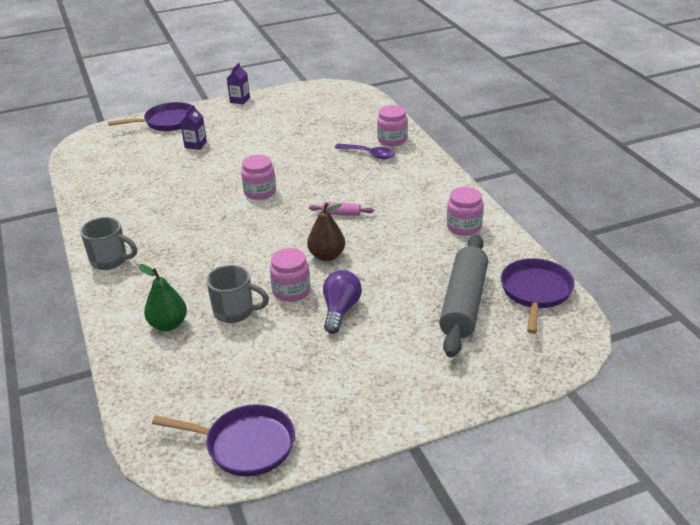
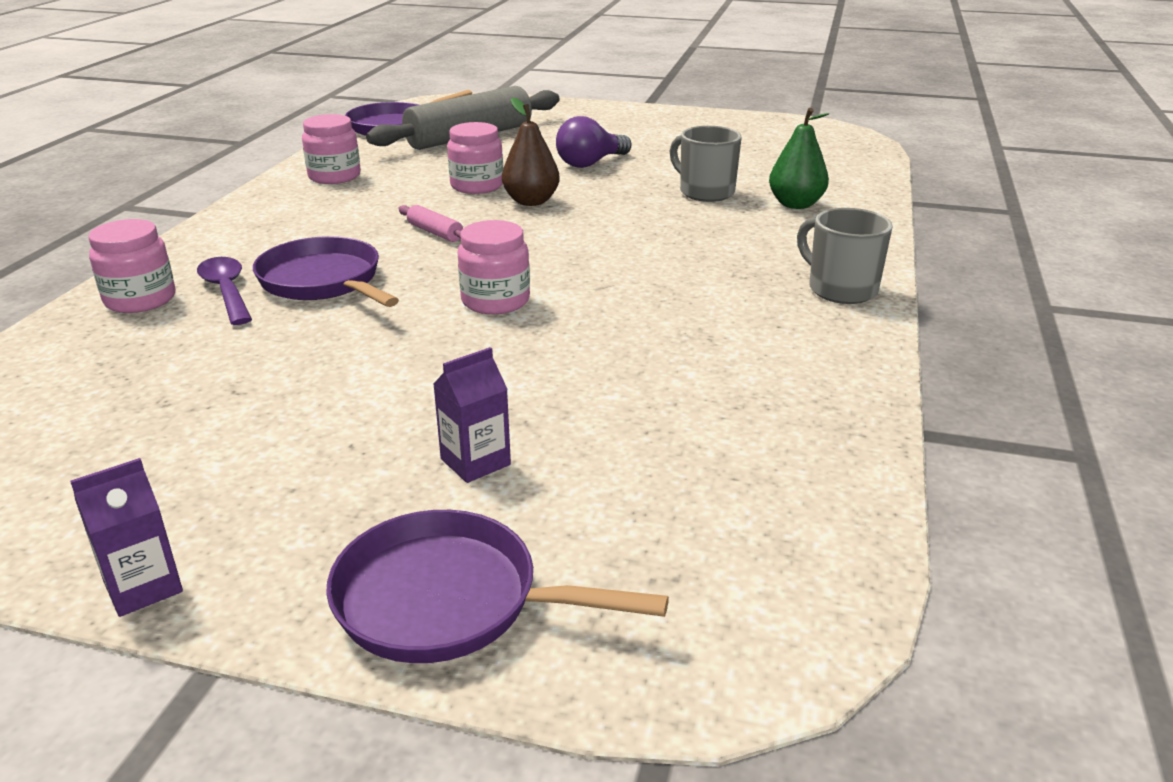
camera: 145 degrees left, 5 degrees down
purple pan [152,404,295,477] -> purple pan moved to [253,236,399,307]
pink jar [270,248,311,302] -> pink jar moved to [447,122,503,194]

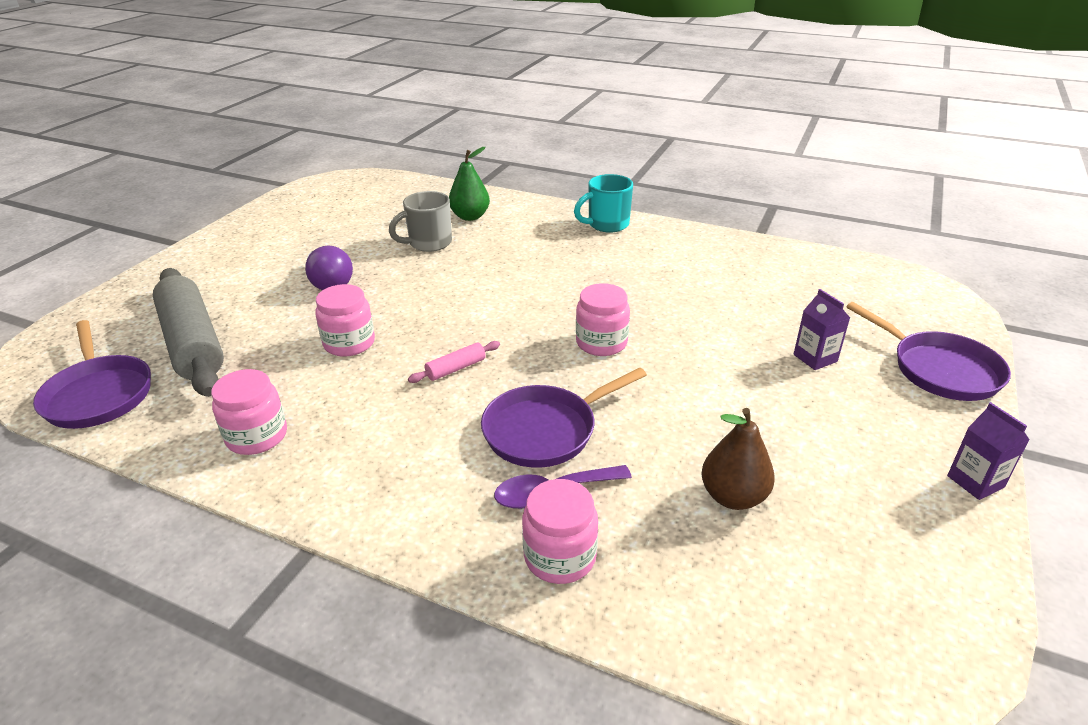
camera: 80 degrees left, 5 degrees up
purple pan [326,510,669,663] -> purple pan turned 60 degrees counterclockwise [846,302,1011,401]
brown pear [502,97,560,206] -> brown pear moved to [702,408,775,510]
grey mug [797,208,893,304] -> turquoise mug [574,174,633,233]

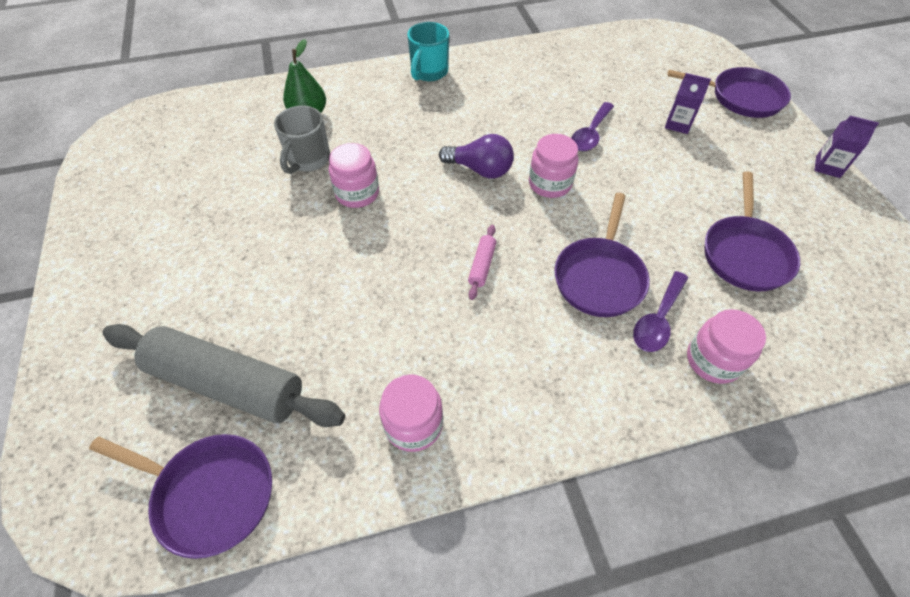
camera: 40 degrees left, 20 degrees up
purple light bulb [305,246,353,290] -> purple light bulb moved to [439,134,514,178]
pink jar [315,284,375,357] -> pink jar moved to [329,143,379,208]
brown pear [702,408,775,510] -> purple pan [704,171,800,291]
none -> purple spoon [572,102,614,151]

